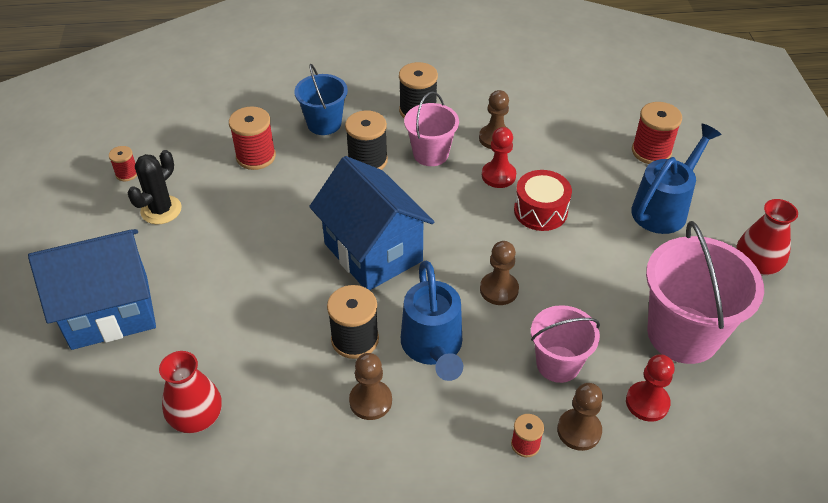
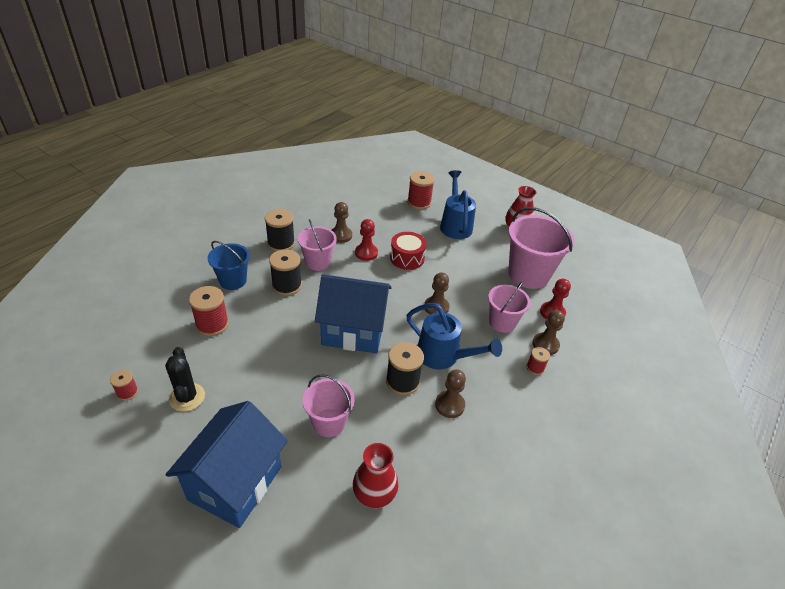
camera: 50 degrees left, 5 degrees down
none -> pink bucket [303,374,354,437]

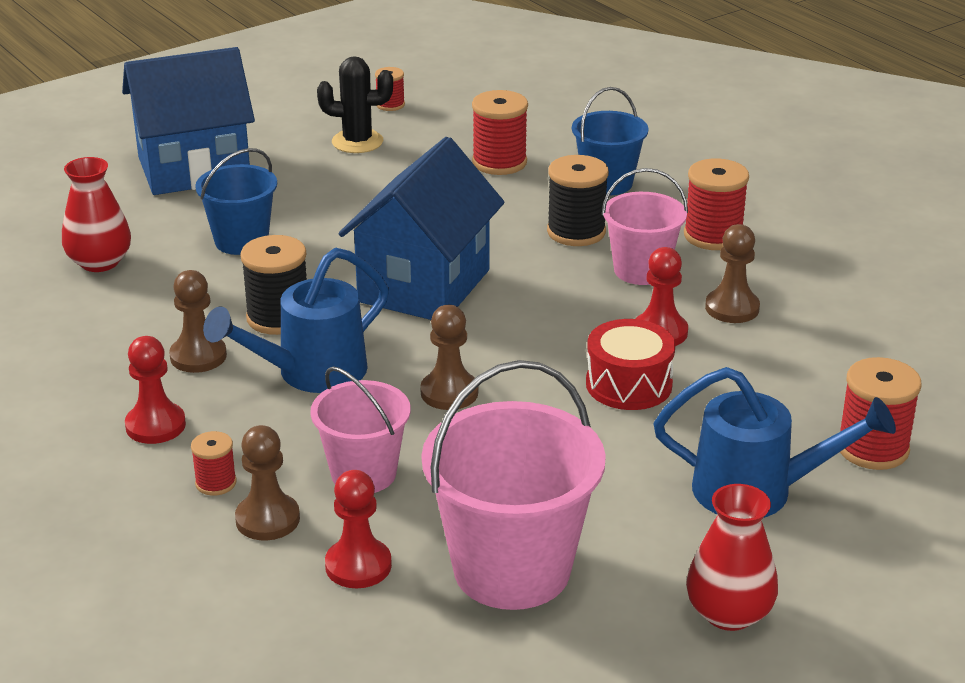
camera: 110 degrees right, 10 degrees down
blue house [165,401,288,528] -> blue house turned 60 degrees counterclockwise [122,47,255,195]
black spool [265,209,295,252] -> red spool [684,158,749,250]
pink bucket [303,374,354,437] -> blue bucket [195,148,277,255]
none -> red pawn [125,336,186,444]

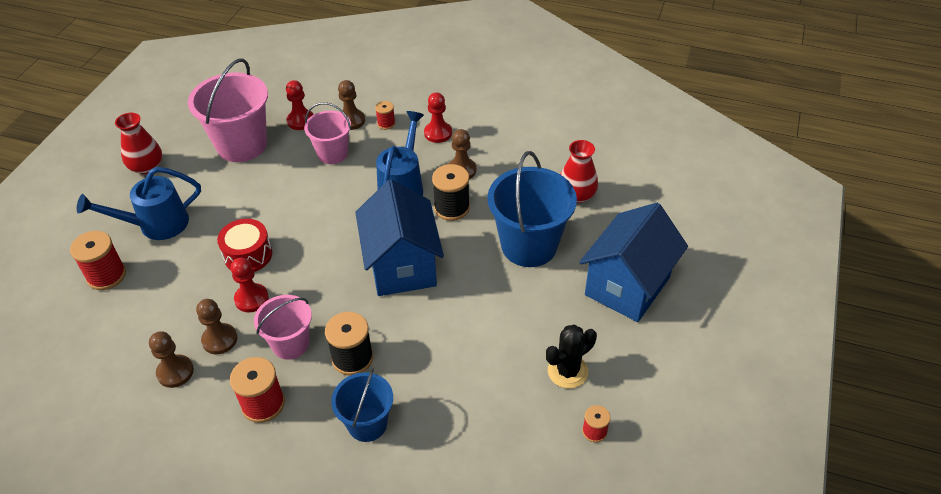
camera: 145 degrees right, 15 degrees up
blue bucket [195,148,277,255] -> blue bucket [487,151,577,267], size x1.67
brown pawn [420,305,478,410] -> brown pawn moved to [149,331,194,388]
red spool [472,90,528,175] -> none

